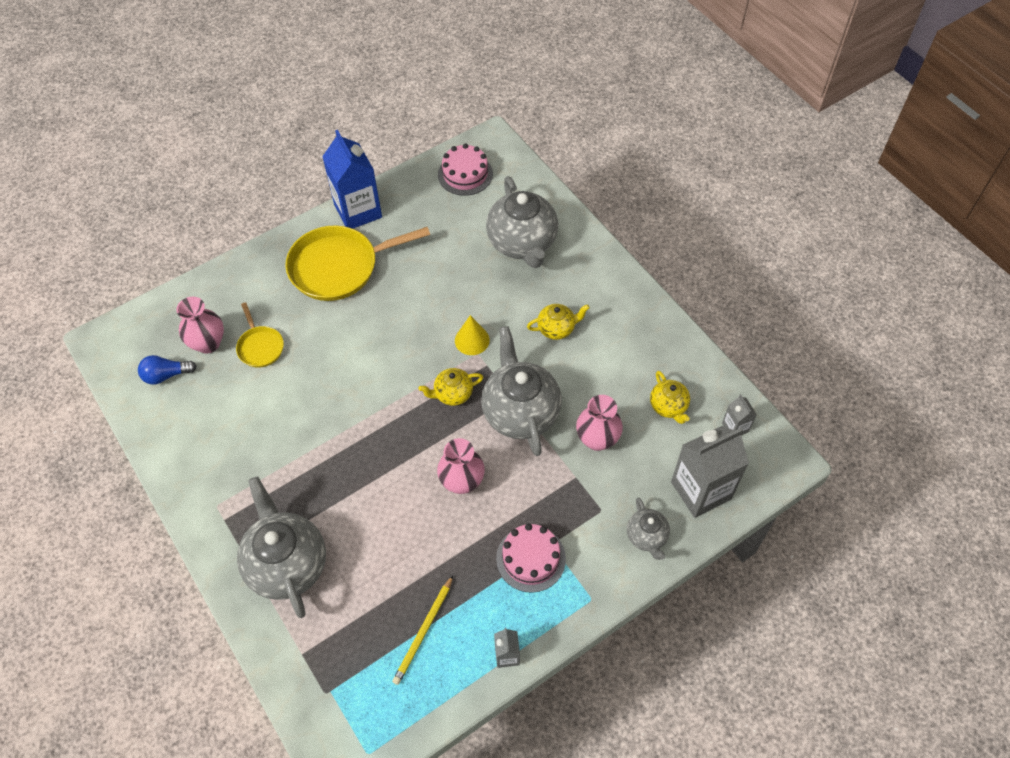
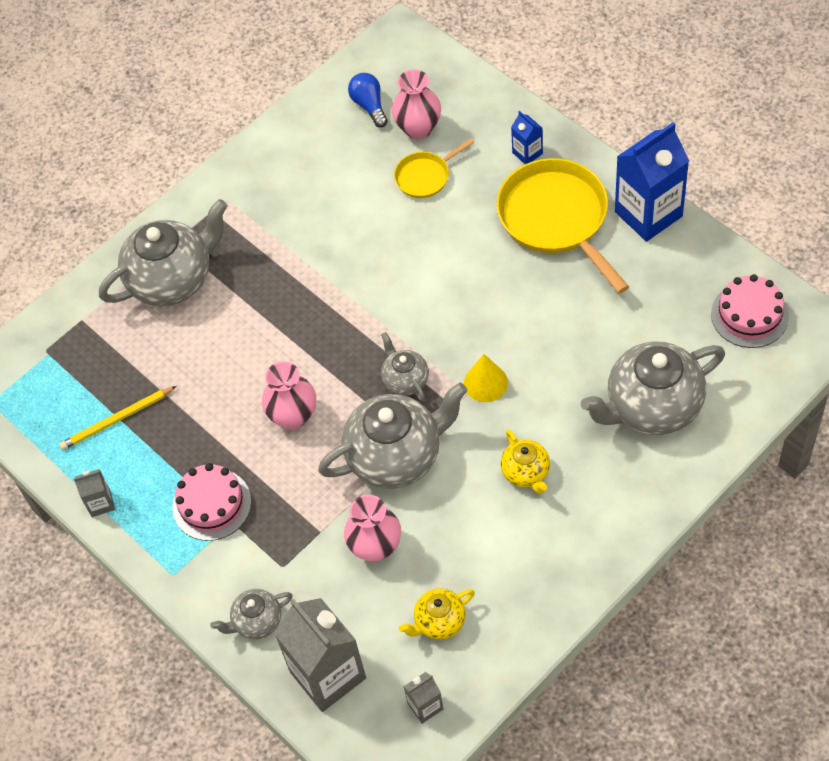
camera: 85 degrees right, 0 degrees up
yellow pencil [392,575,453,685] -> yellow pencil turned 45 degrees counterclockwise [59,386,177,450]
yellow teapot [418,368,483,406] -> grey teapot [381,332,429,401]
none -> blue carton [511,111,543,164]

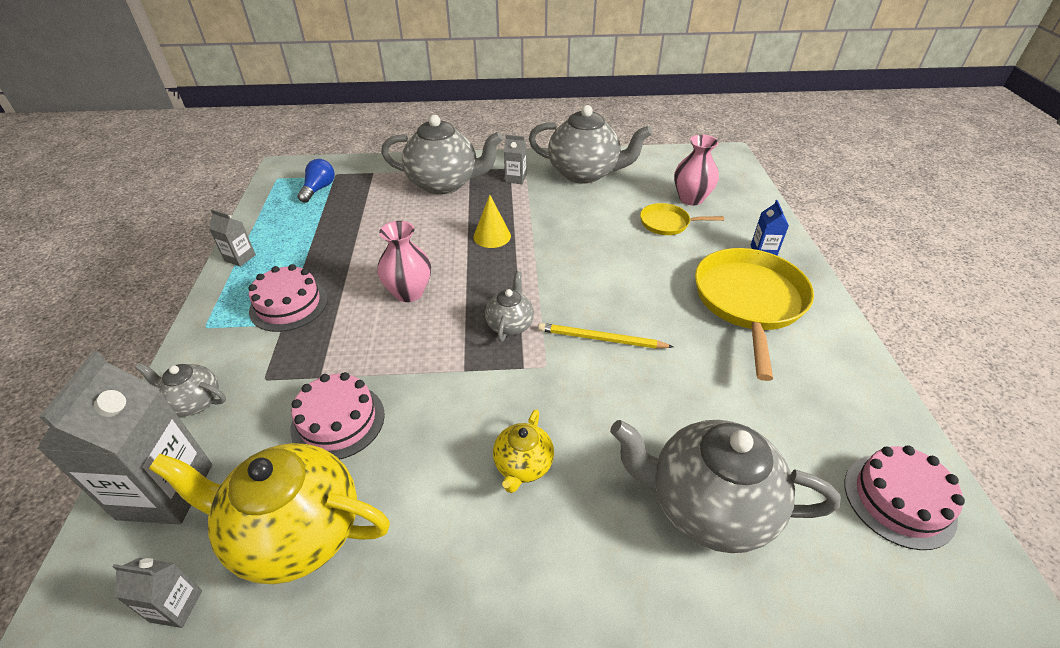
camera: 35 degrees right, 15 degrees down
yellow pencil [59,386,177,450] -> yellow pencil moved to [538,323,673,349]
grey teapot [318,383,467,489] -> grey teapot moved to [529,105,652,184]
pink vase [344,494,401,561] -> pink cake [290,372,385,460]
blue light bulb [348,73,388,128] -> blue light bulb moved to [297,159,335,203]
yellow teapot [398,588,475,640] -> yellow teapot [149,443,390,584], size x1.98
yellow cone [464,354,508,402] -> yellow cone moved to [473,195,511,248]
blue carton [615,122,689,241] -> none
none -> grey carton [504,135,526,184]

